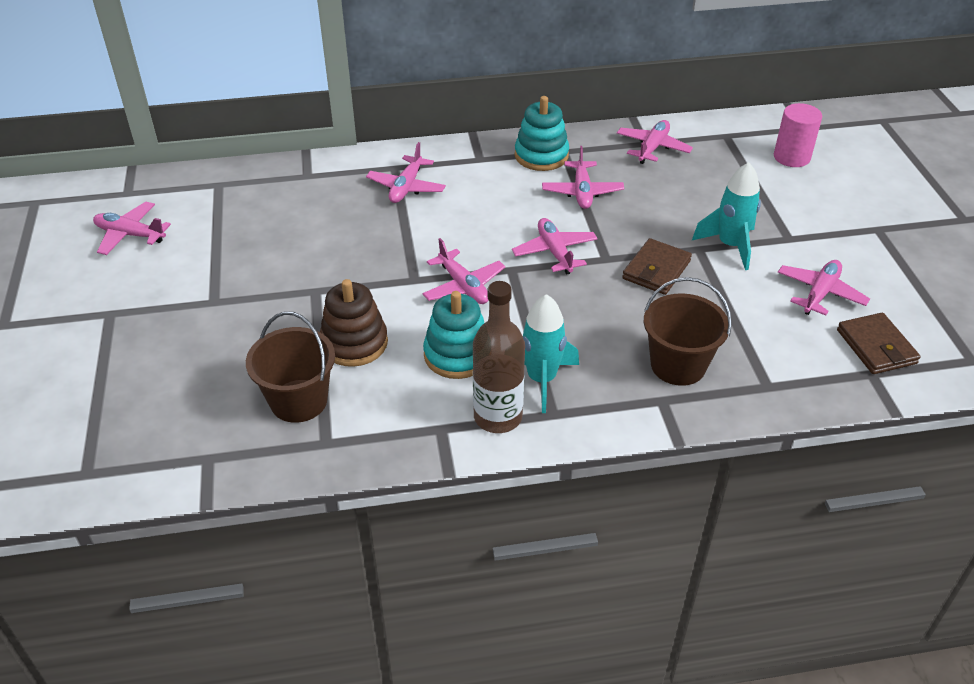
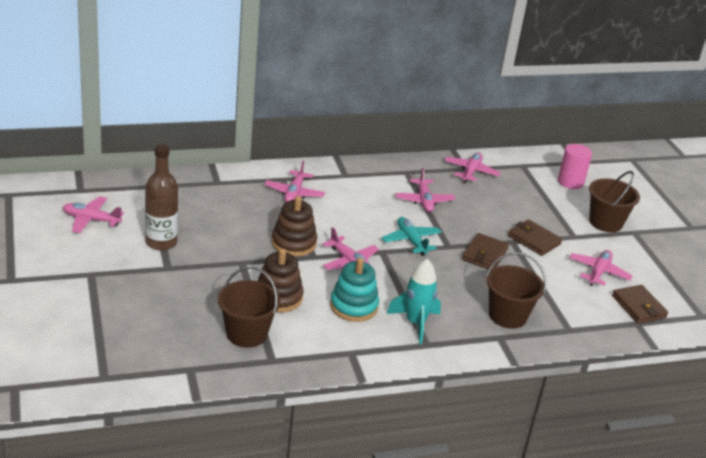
camera: 10 degrees left, 10 degrees down
brown bottle [473,281,525,433] -> brown bottle moved to [145,144,178,251]
pink plane [512,218,598,275] -> turquoise plane [382,217,442,256]
turquoise stacking toy [515,96,569,171] -> none
turquoise rocket [692,162,761,270] -> brown wallet [508,219,562,256]
none -> brown stacking toy [272,196,317,256]
none -> brown bucket [589,171,640,232]

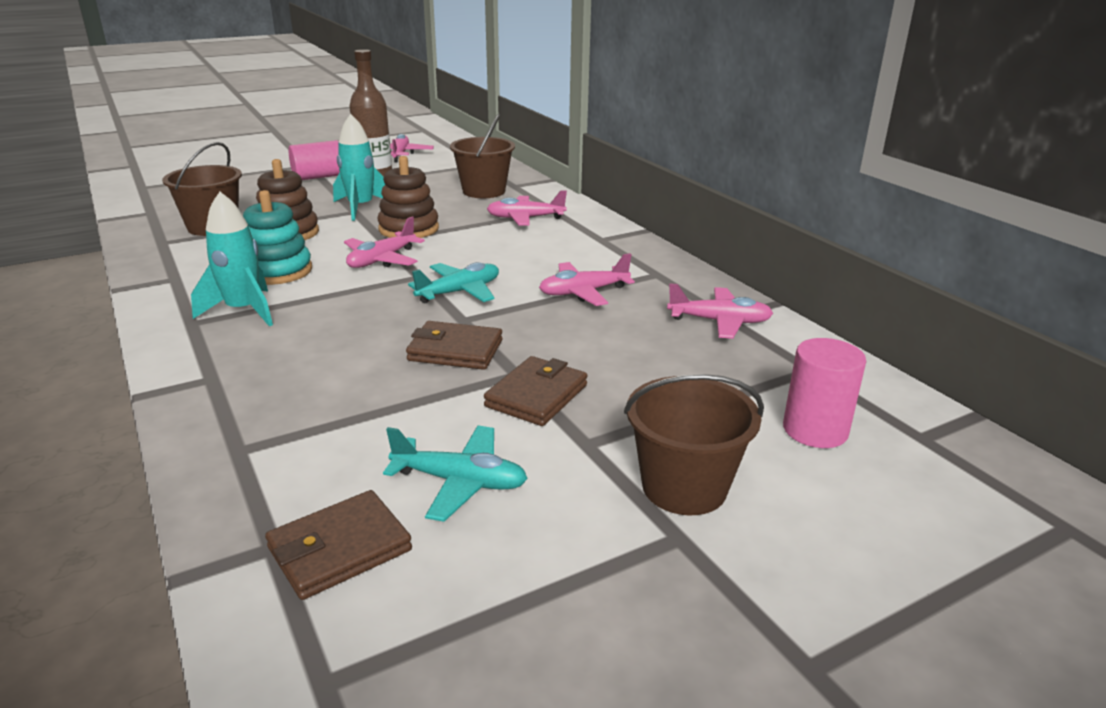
camera: 80 degrees right, 5 degrees down
brown bucket [486,252,546,329] -> brown bucket moved to [450,114,515,198]
pink plane [569,250,633,286] -> turquoise plane [383,426,528,522]
none -> pink cylinder [289,140,340,180]
none -> turquoise rocket [333,114,385,221]

